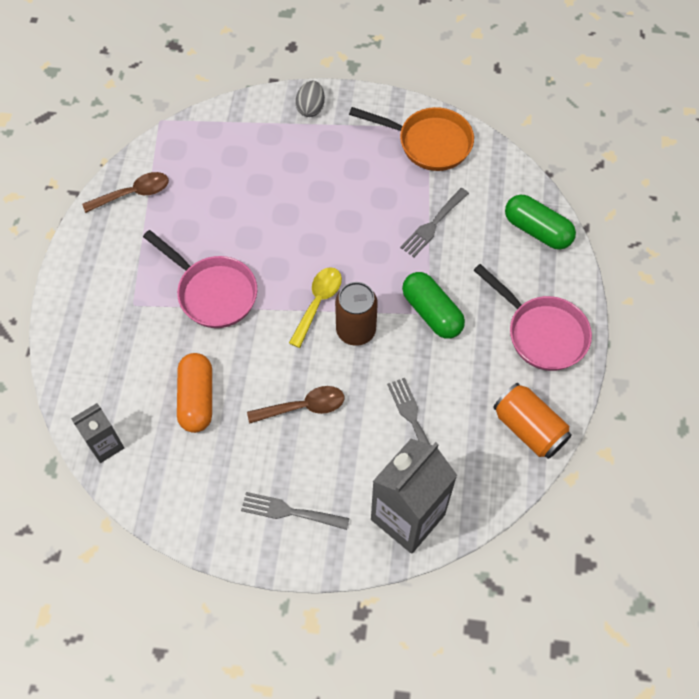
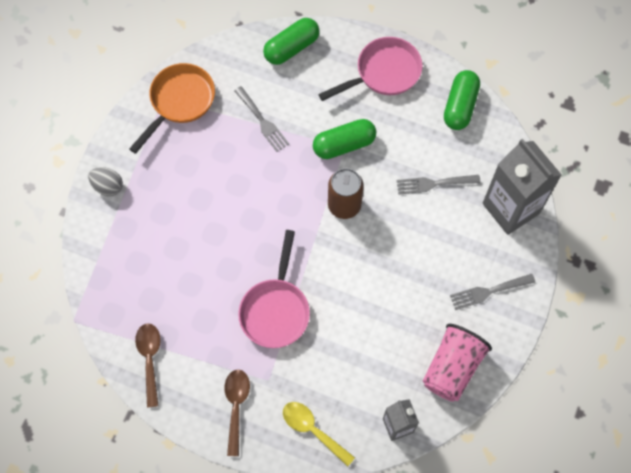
camera: 75 degrees left, 5 degrees up
pink pan [143,230,257,328] -> pink pan turned 135 degrees clockwise [238,230,310,348]
orange capsule [177,353,212,433] -> none
grey fork [241,492,350,530] -> grey fork turned 45 degrees clockwise [450,274,535,310]
brown spoon [247,386,344,424] -> brown spoon moved to [224,369,250,456]
yellow spoon [289,267,342,348] -> yellow spoon moved to [283,402,355,467]
orange can [493,383,572,459] -> green capsule [444,70,480,130]
none -> pink cup [423,324,492,402]

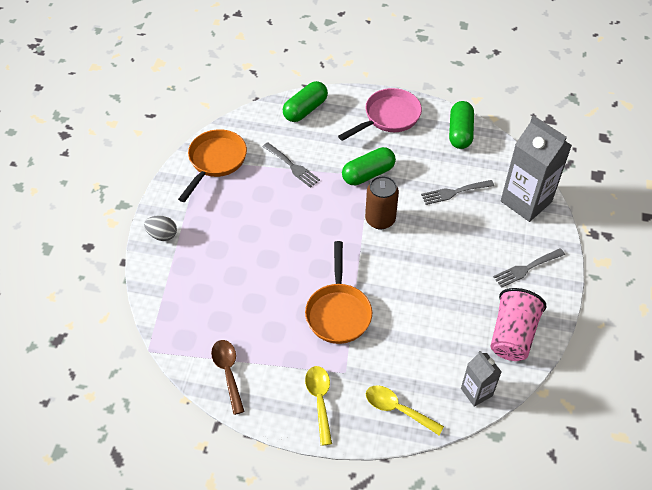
camera: 10 degrees left, 15 degrees down
brown spoon [224,369,250,456] -> yellow spoon [305,366,332,446]
pink pan [238,230,310,348] -> orange pan [305,241,372,344]

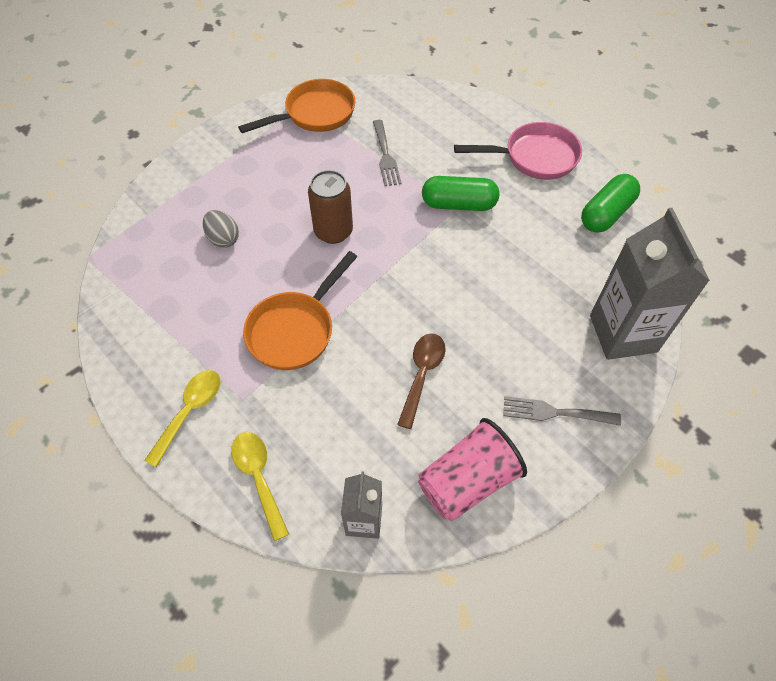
camera: 35 degrees right, 5 degrees up
grey egg [144,215,177,241] -> grey egg moved to [203,210,239,248]
brown spoon [211,340,245,415] -> brown spoon moved to [397,333,446,429]
green capsule [283,81,328,122] -> none
brown can [365,176,399,229] -> brown can moved to [308,170,353,244]
grey fork [421,180,494,205] -> none

